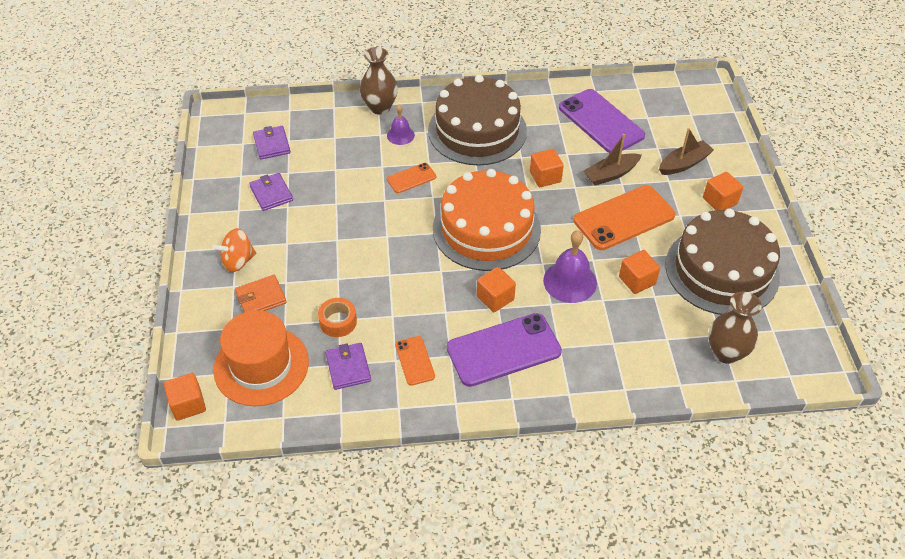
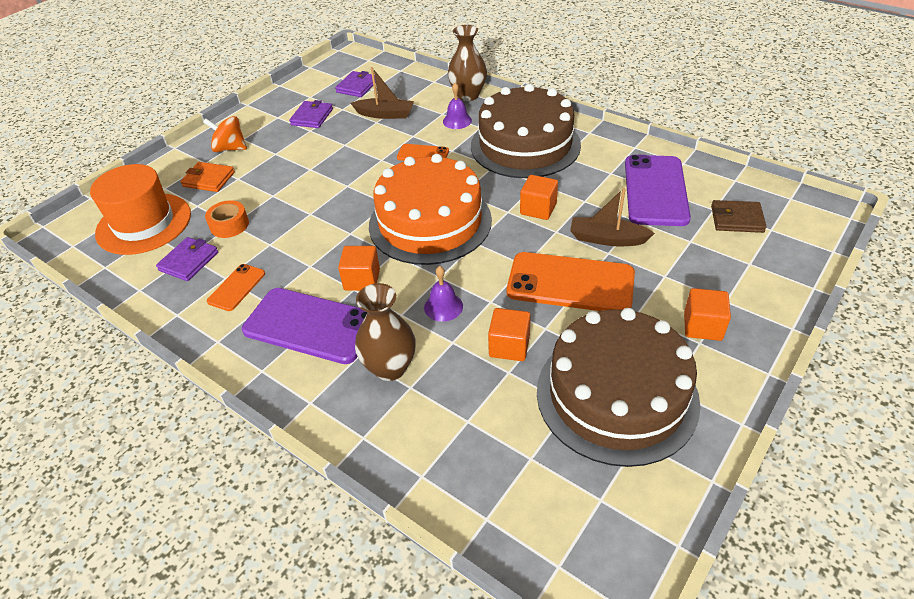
camera: 45 degrees right, 5 degrees down
orange cube [164,373,206,421] -> none
purple bell [543,231,597,303] -> purple bell [424,266,463,322], size x0.60
brown boat [659,128,714,175] -> brown boat moved to [351,67,414,119]
brown vase [708,292,762,364] -> brown vase moved to [355,283,416,381]
none -> brown wallet [711,200,767,233]

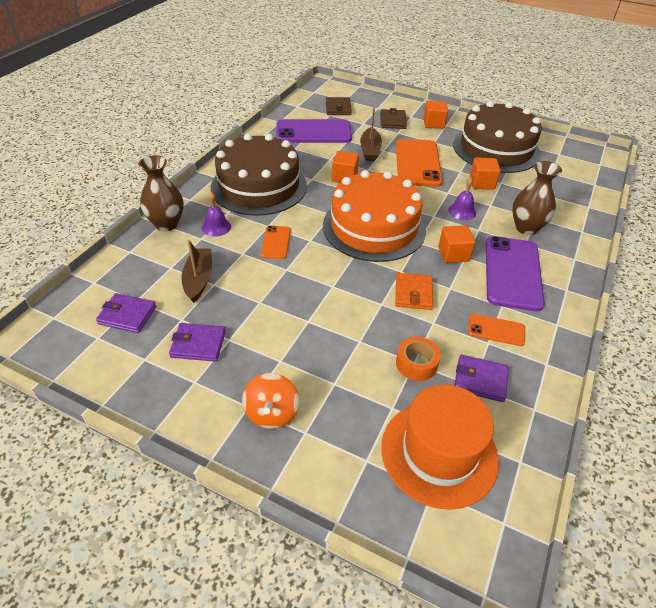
camera: 105 degrees left, 0 degrees up
orange wallet [181,162,235,192] -> orange wallet moved to [395,272,433,310]
none -> brown wallet [380,108,407,129]

